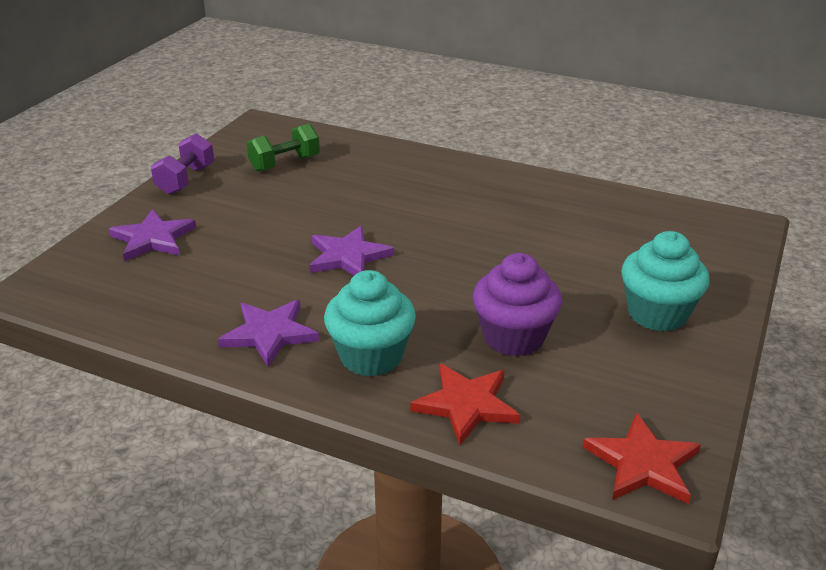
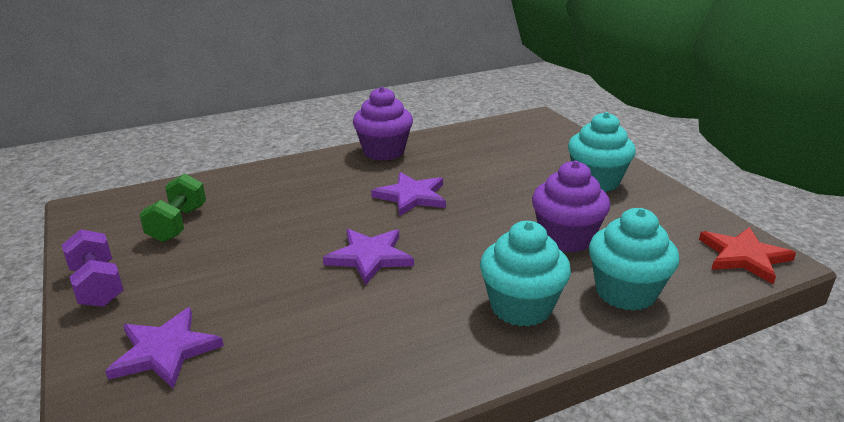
camera: 50 degrees left, 5 degrees down
purple star [218,300,319,367] -> purple star moved to [371,172,446,216]
red star [410,364,521,445] -> turquoise cupcake [589,208,680,311]
none -> purple cupcake [353,87,413,161]

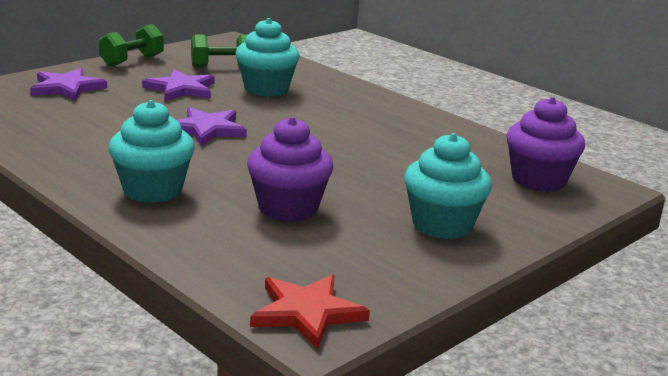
camera: 70 degrees right, 5 degrees down
purple dumbbell [62,229,124,307] -> green dumbbell [99,24,164,67]
purple cupcake [353,87,413,161] -> purple cupcake moved to [506,97,585,192]
purple star [371,172,446,216] -> purple star moved to [142,69,215,101]
turquoise cupcake [589,208,680,311] -> turquoise cupcake moved to [236,18,300,97]

